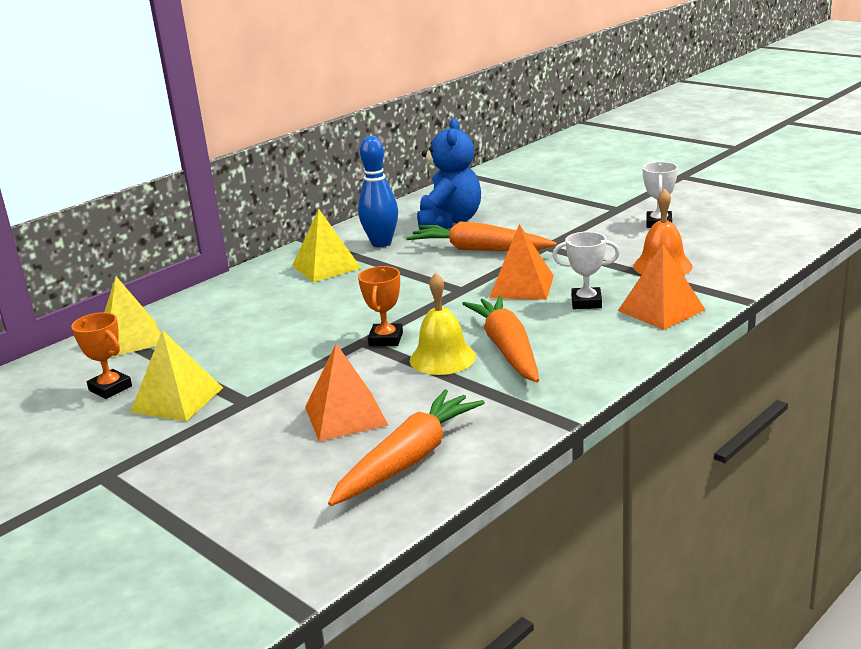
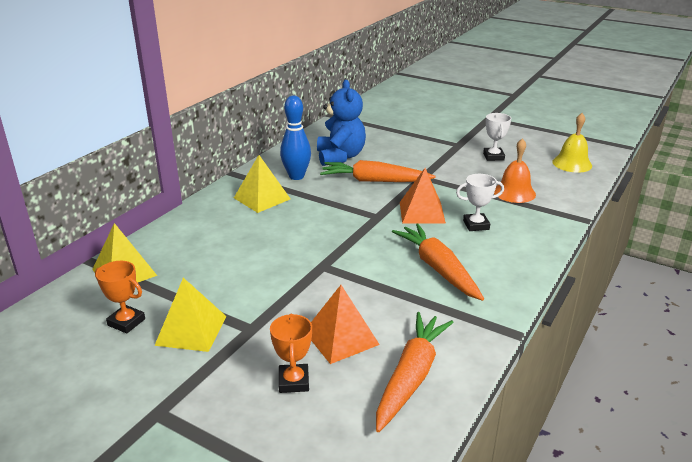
camera: 15 degrees left, 5 degrees up
orange trophy [358,266,403,346] -> orange trophy moved to [270,313,312,393]
yellow bell [410,272,476,375] -> yellow bell moved to [552,113,592,173]
orange pyramid [618,244,705,330] -> none

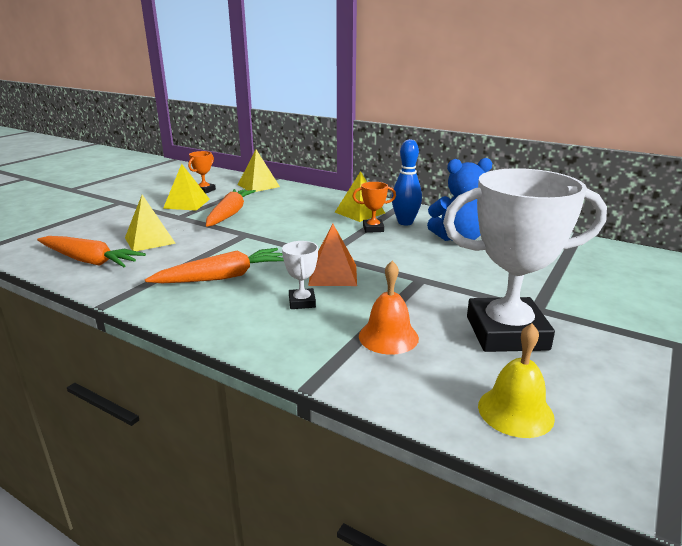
camera: 90 degrees right, 5 degrees down
orange trophy [270,313,312,393] -> orange trophy moved to [352,182,396,233]
orange pyramid [311,285,380,364] -> yellow pyramid [125,195,176,251]
orange carrot [320,160,436,182] -> orange carrot moved to [206,189,256,227]
white trophy [483,113,511,161] -> white trophy [443,168,607,352], size x2.36

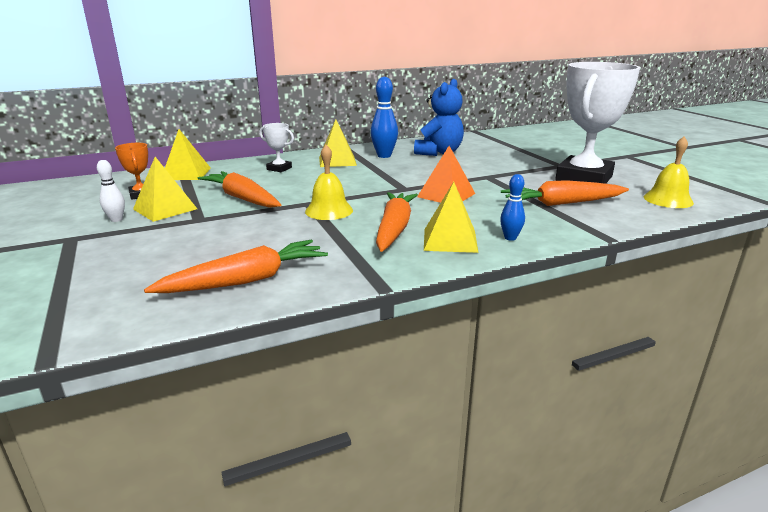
camera: 55 degrees left, 0 degrees up
yellow pyramid [125,195,176,251] -> yellow pyramid moved to [424,182,478,253]
white trophy [282,241,318,309] -> white trophy moved to [259,123,294,172]
orange trophy [352,182,396,233] -> none
orange bell [359,261,419,355] -> orange carrot [501,180,629,206]
none -> white bowling pin [97,160,125,222]
none -> yellow bell [305,145,353,220]
none -> blue bowling pin [500,174,525,241]

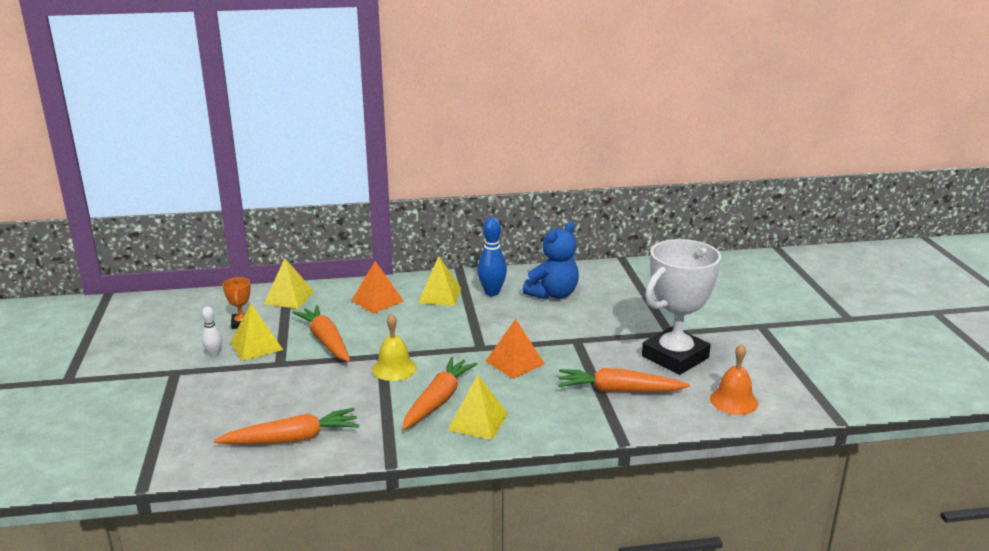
camera: 15 degrees right, 0 degrees up
white trophy [259,123,294,172] -> orange pyramid [351,261,404,314]
blue bowling pin [500,174,525,241] -> none
yellow bell [643,136,694,208] -> orange bell [710,344,758,415]

